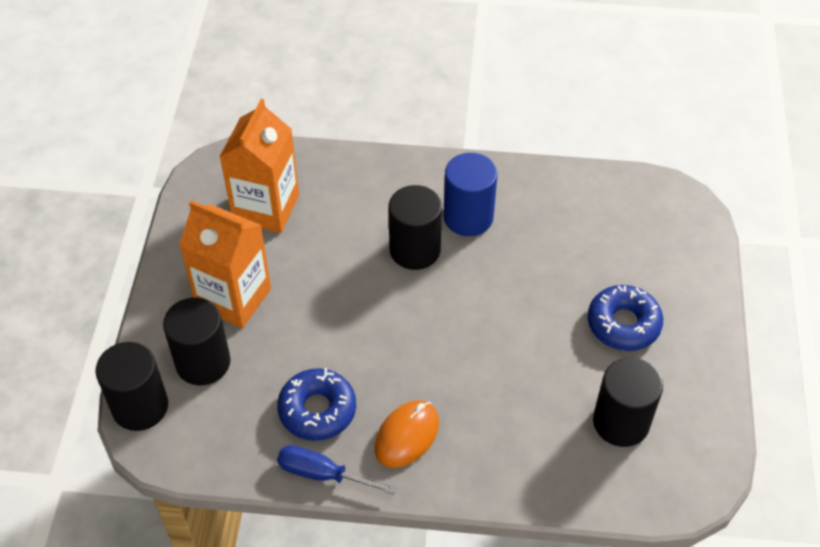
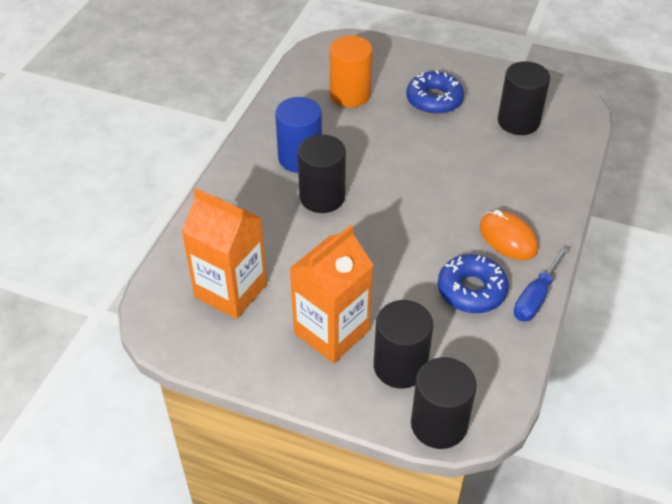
camera: 75 degrees left, 5 degrees down
none -> orange cylinder [330,36,372,107]

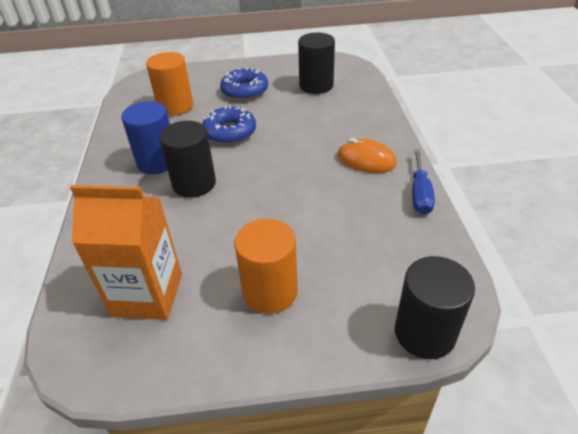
camera: 25 degrees left, 5 degrees down
orange carton [289,225,374,363] -> orange cylinder [234,219,298,314]
black cylinder [374,300,433,389] -> none
blue donut [438,254,509,313] -> blue donut moved to [202,106,256,145]

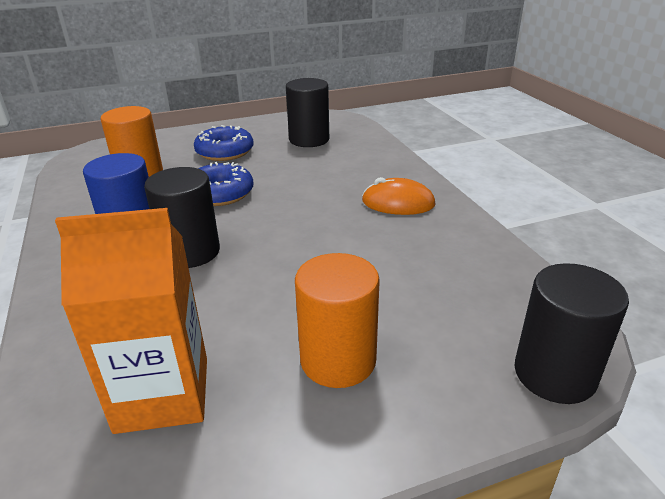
camera: 15 degrees left, 10 degrees down
blue screwdriver [412,149,435,215] -> none

